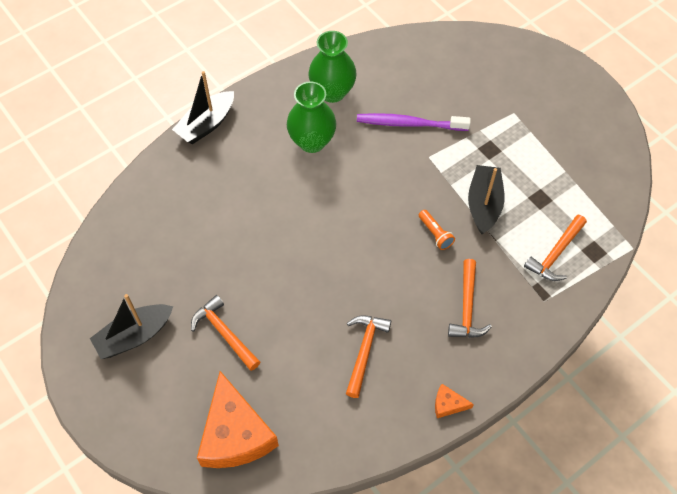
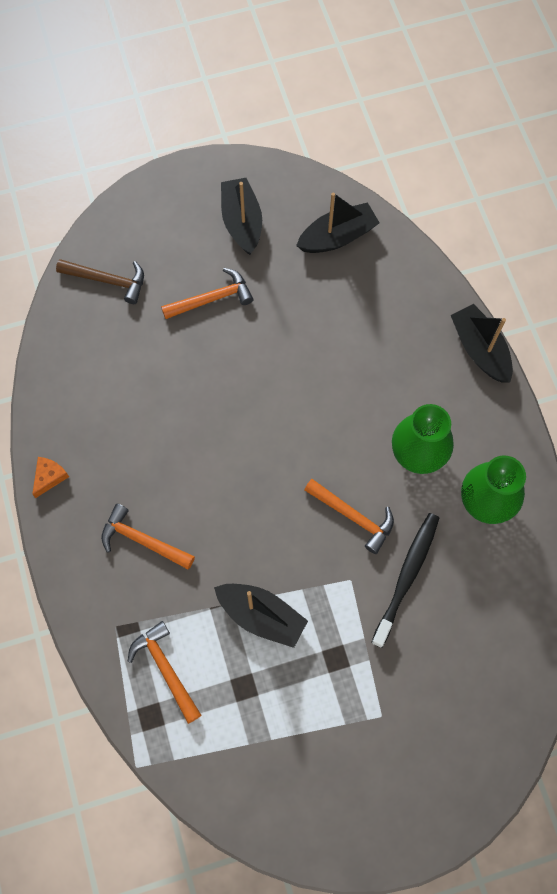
camera: 110 degrees right, 10 degrees up
orange cheese [197,371,279,468] -> brown hammer [56,259,144,304]
orange hammer [346,315,391,398] -> orange hammer moved to [304,479,394,554]
purple toothbrush [357,113,471,131] -> black toothbrush [371,513,439,648]
orange flashlight [419,210,455,250] -> none
none -> black boat [296,192,380,253]

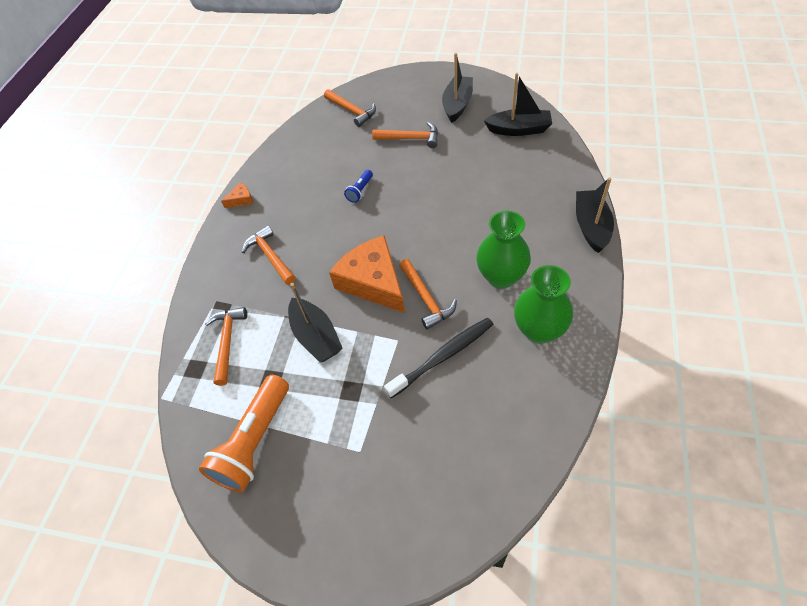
camera: 35 degrees right, 15 degrees down
brown hammer [56,259,144,304] -> orange hammer [324,89,376,127]
none -> orange flashlight [199,375,289,492]
none -> orange cheese [329,235,405,313]
none -> blue flashlight [344,170,373,203]

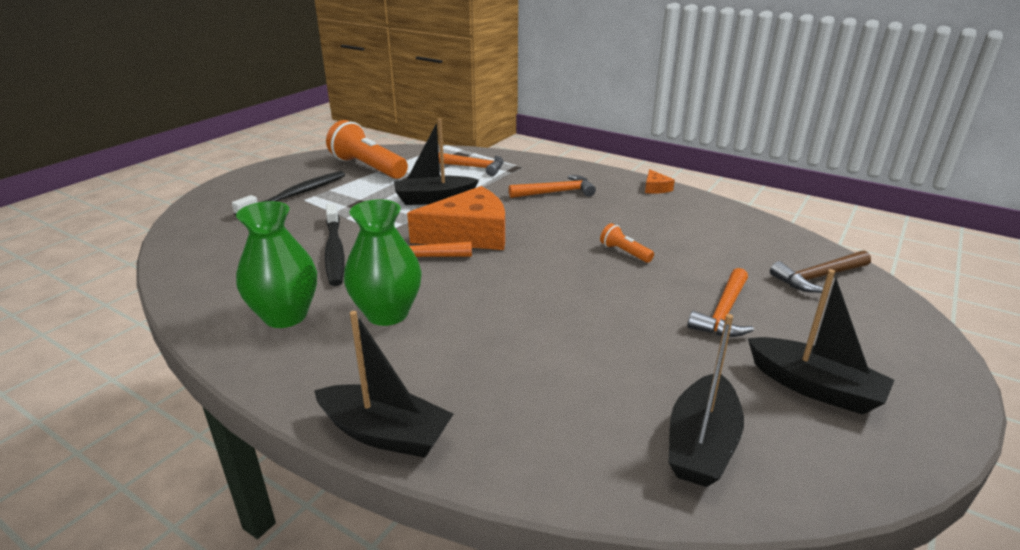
camera: 105 degrees right, 25 degrees down
orange hammer [324,89,376,127] -> brown hammer [770,250,871,293]
blue flashlight [344,170,373,203] -> orange flashlight [600,223,654,263]
none -> black toothbrush [232,171,345,216]

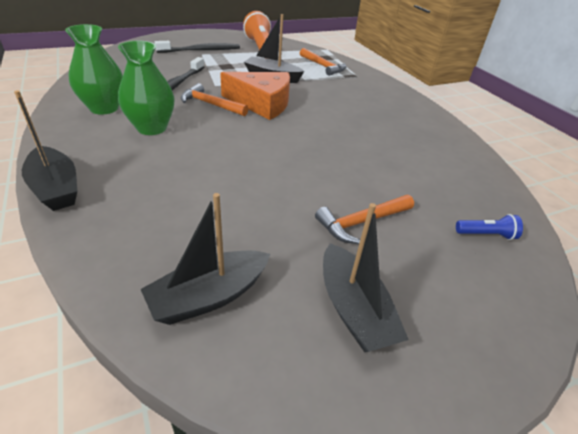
camera: 30 degrees right, 10 degrees up
orange hammer [509,175,596,198] -> none
orange flashlight [600,223,654,263] -> none
orange cheese [645,169,675,194] -> none
brown hammer [770,250,871,293] -> blue flashlight [456,214,523,240]

